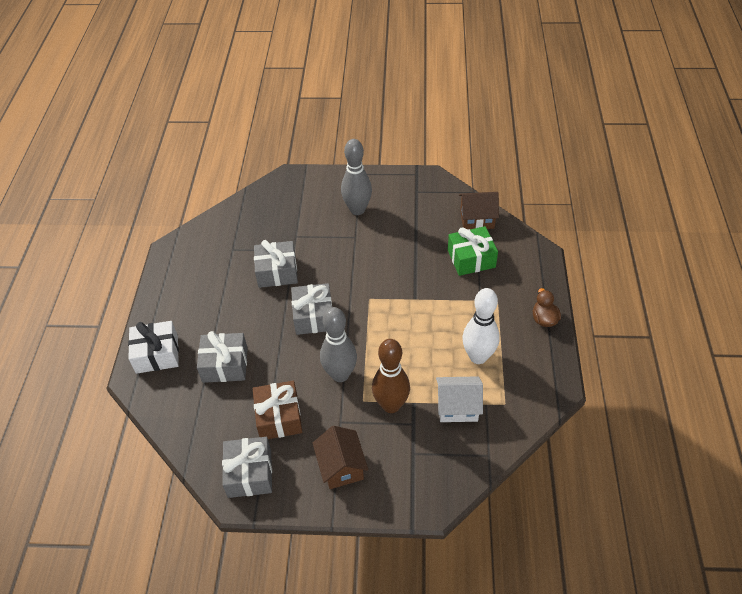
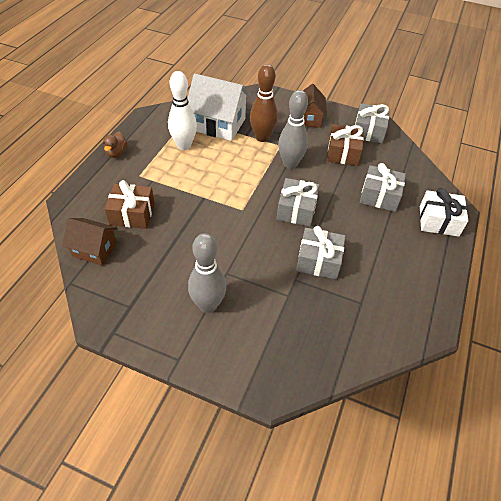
camera: 165 degrees left, 0 degrees up
white house [436,376,483,422] -> white house [188,74,251,141], size x1.62
green gift [448,226,498,276] -> brown gift [104,180,155,229]

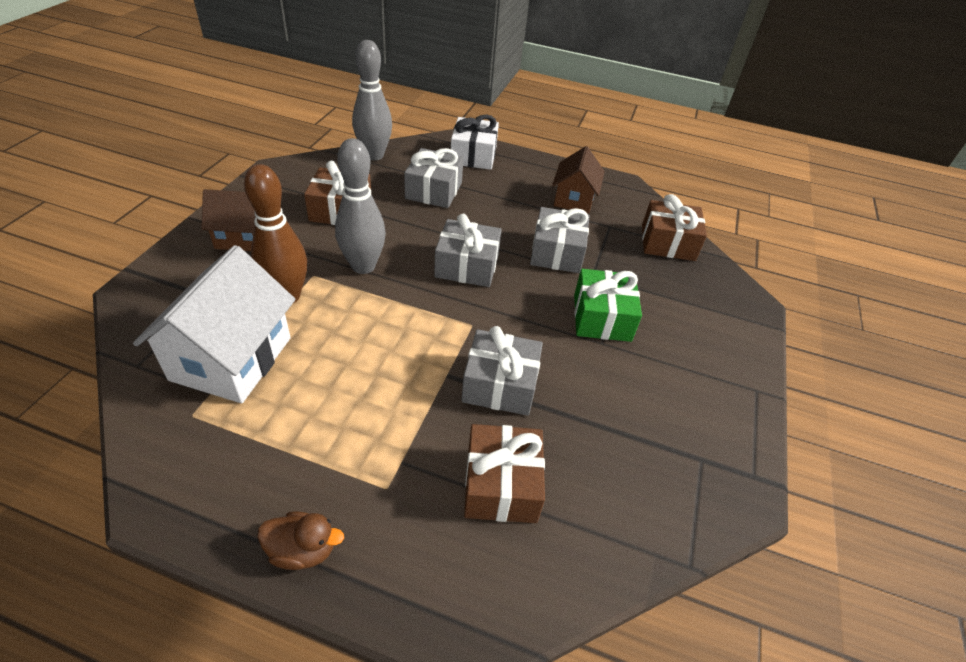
camera: 95 degrees left, 5 degrees down
brown house [62,218,118,266] -> brown house moved to [552,146,605,214]
white bowling pin [168,71,197,150] -> none
grey bowling pin [188,233,226,313] -> grey bowling pin moved to [352,40,392,160]
grey gift [355,103,390,143] -> grey gift moved to [461,326,543,416]
none -> green gift [574,269,642,342]
none -> brown gift [642,194,707,261]

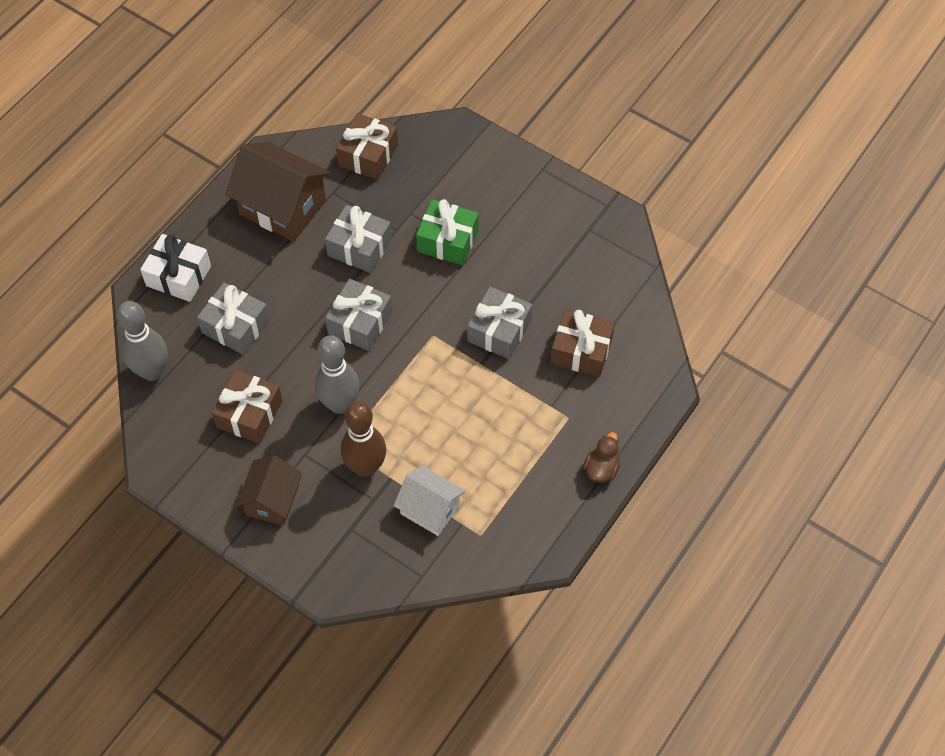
camera: 70 degrees left, 15 degrees up
white house [133,245,295,403] -> white house [393,466,465,536], size x0.62
brown house [552,146,605,214] -> brown house [225,142,331,241], size x1.62

